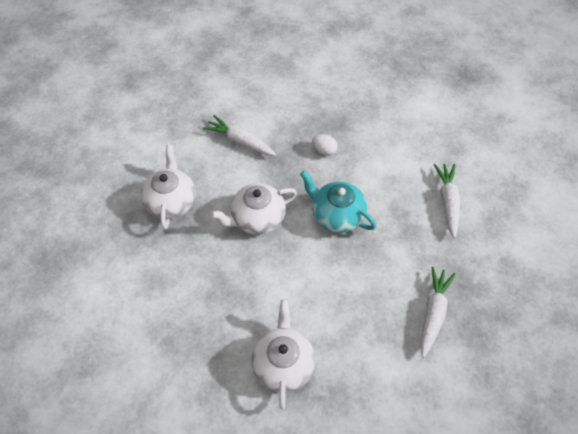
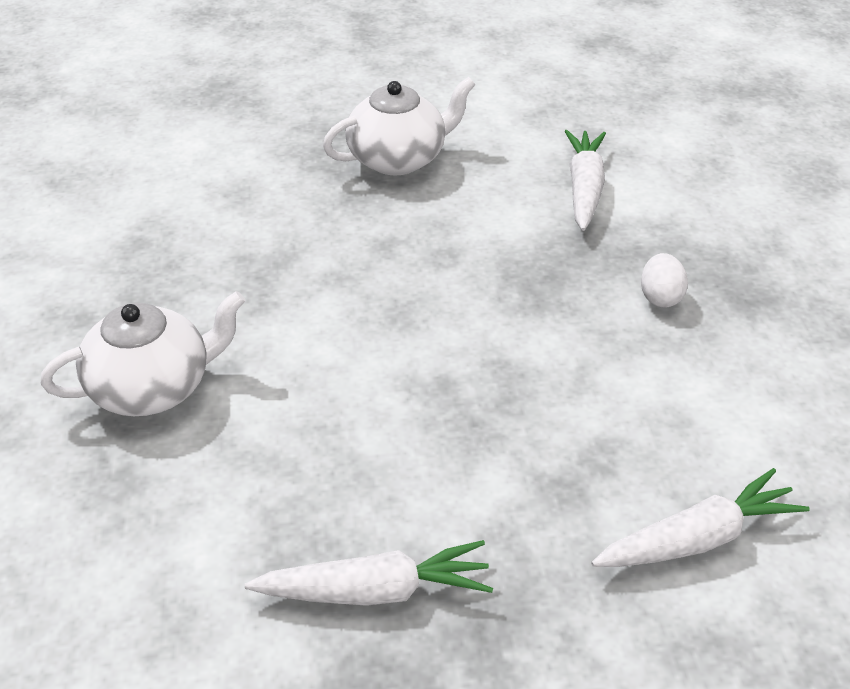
camera: 65 degrees right, 15 degrees down
white teapot [210,183,297,235] -> none
turquoise teapot [300,171,376,233] -> none

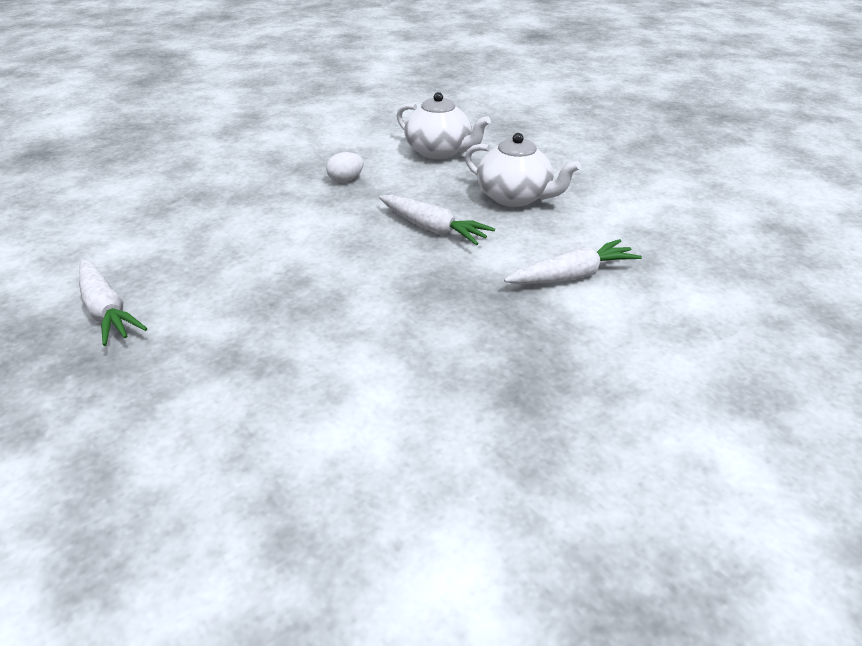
camera: 60 degrees right, 5 degrees down
white teapot [41,291,246,416] -> white teapot moved to [397,92,491,159]
white carrot [591,468,810,567] -> white carrot moved to [379,195,495,245]
white egg [641,253,688,308] -> white egg moved to [326,152,364,182]

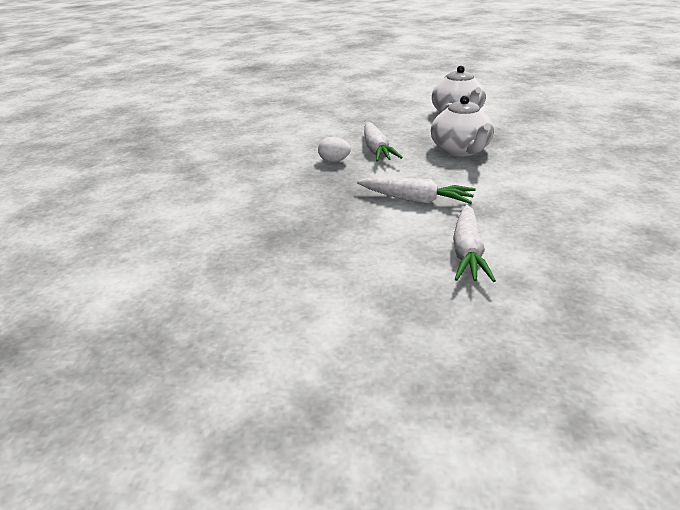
camera: 45 degrees right, 5 degrees down
white carrot [79,259,148,346] -> white carrot moved to [453,205,496,282]
white egg [326,152,364,182] -> white egg moved to [318,137,351,162]

